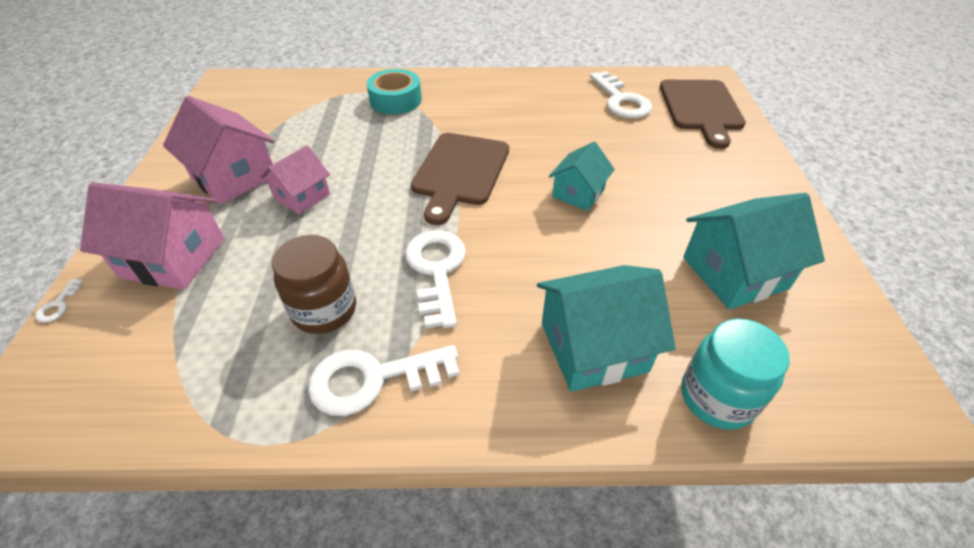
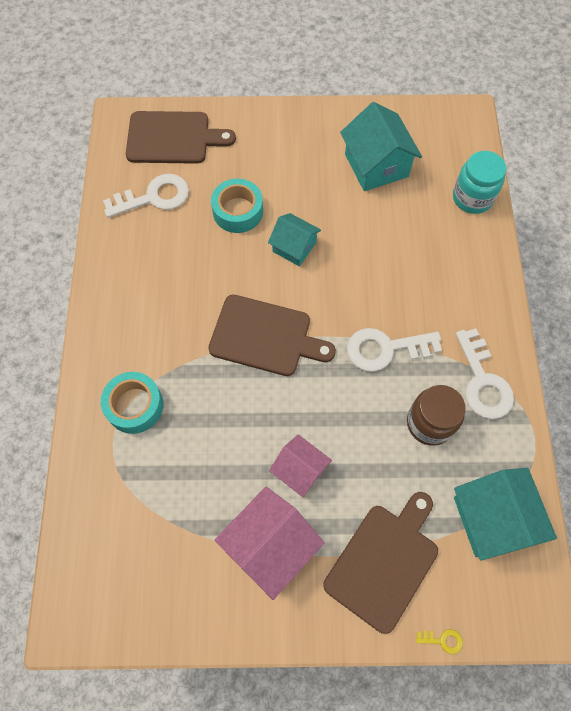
camera: 90 degrees left, 20 degrees up
white key [35,279,84,323] -> yellow key [416,629,463,654]
pink house [80,182,225,290] -> brown cutting board [323,492,438,634]
turquoise house [537,265,676,392] -> turquoise house moved to [454,468,557,561]
none -> turquoise tape [211,179,263,233]

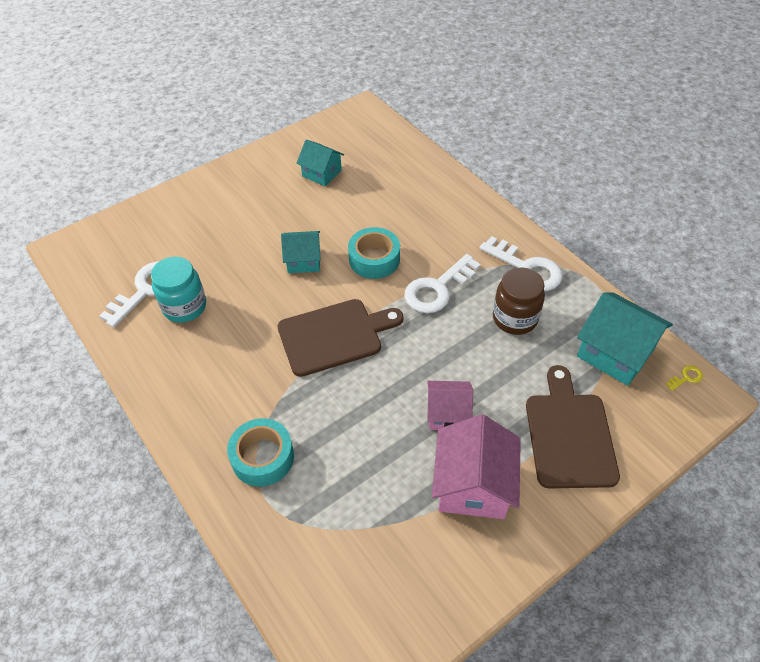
camera: 35 degrees left, 15 degrees down
brown cutting board [126,111,236,164] -> none
turquoise tape [211,179,263,233] -> turquoise tape moved to [348,227,400,279]
turquoise house [340,102,422,191] -> turquoise house [297,139,344,186], size x0.62
yellow key [416,629,463,654] -> yellow key moved to [666,365,703,391]
turquoise jar [453,151,506,214] -> turquoise jar moved to [151,257,206,323]

